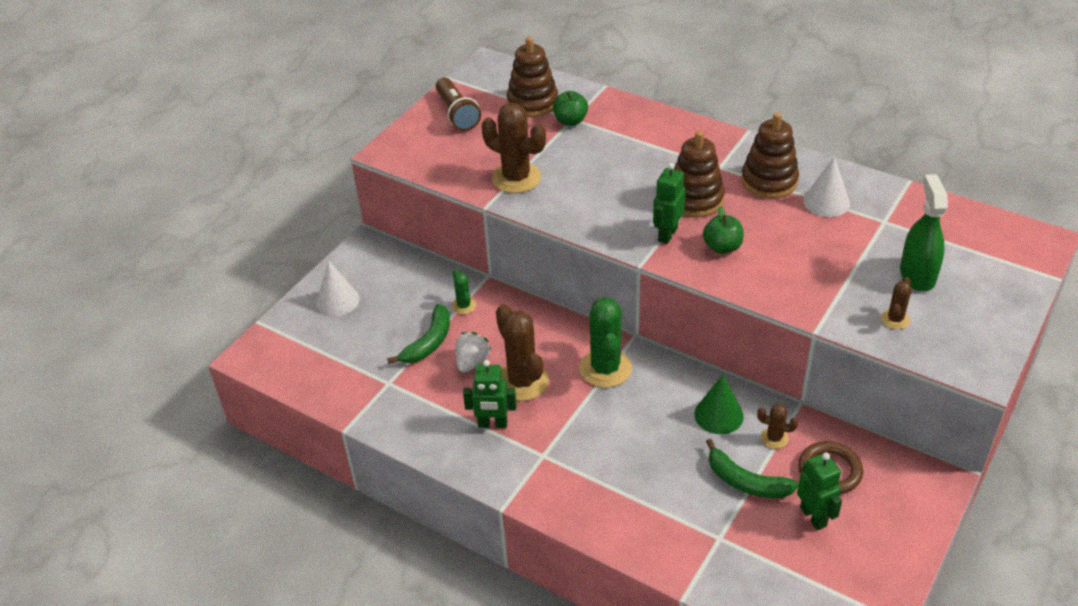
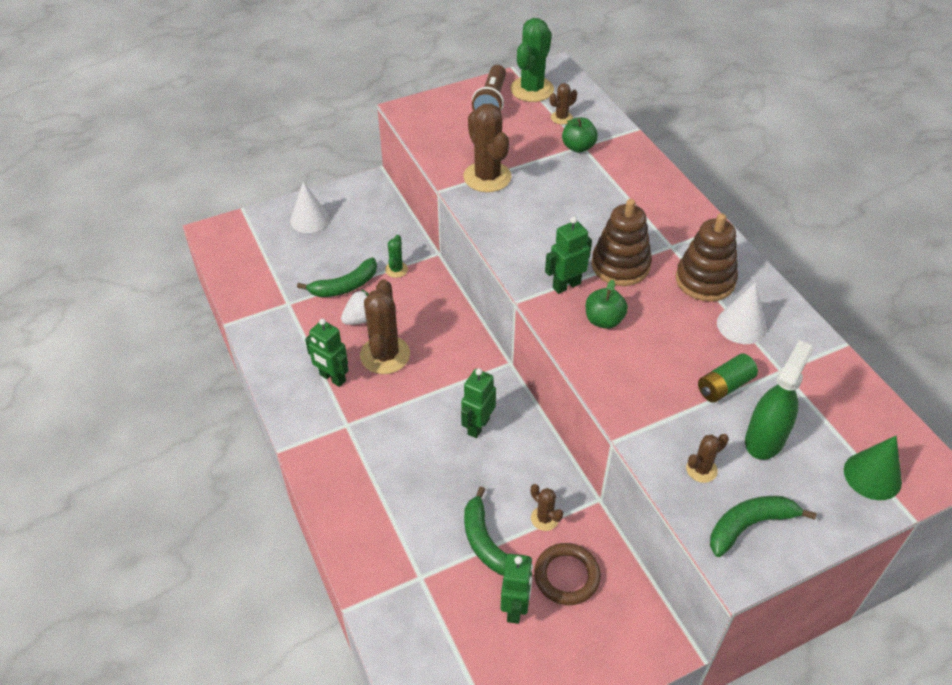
camera: 30 degrees right, 5 degrees up
brown stacking toy [507,37,558,117] -> brown cactus [550,83,577,124]
green cactus [580,297,632,388] -> green cactus moved to [510,18,554,102]
green cone [694,375,744,434] -> green cone moved to [844,436,902,500]
none -> green robot [461,368,496,438]
none -> green battery [698,354,758,403]
none -> green banana [710,496,817,557]

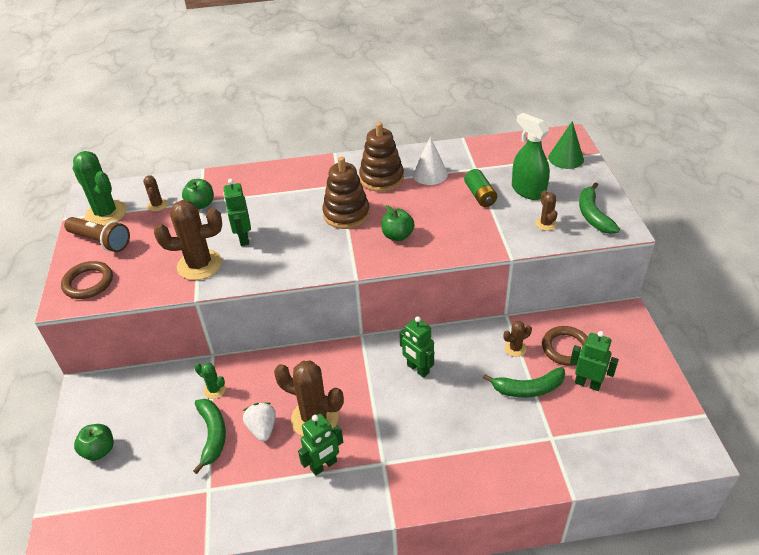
camera: 70 degrees left, 5 degrees down
white cone [290,182,330,233] -> green apple [74,424,114,461]
green robot [545,217,592,294] -> green robot moved to [223,179,251,246]
none -> brown ring [61,261,113,299]

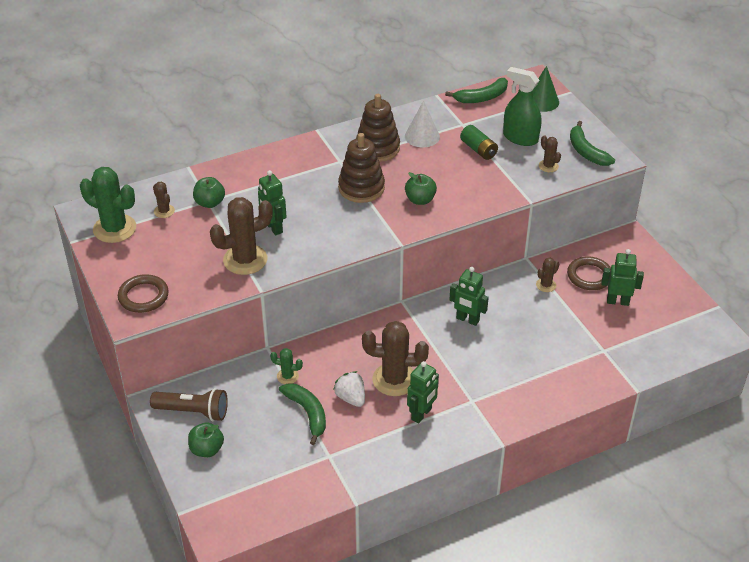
camera: 20 degrees left, 0 degrees up
brown flashlight [64,217,130,252] -> brown flashlight moved to [150,388,228,421]
green banana [483,367,565,398] -> green banana moved to [445,78,508,103]

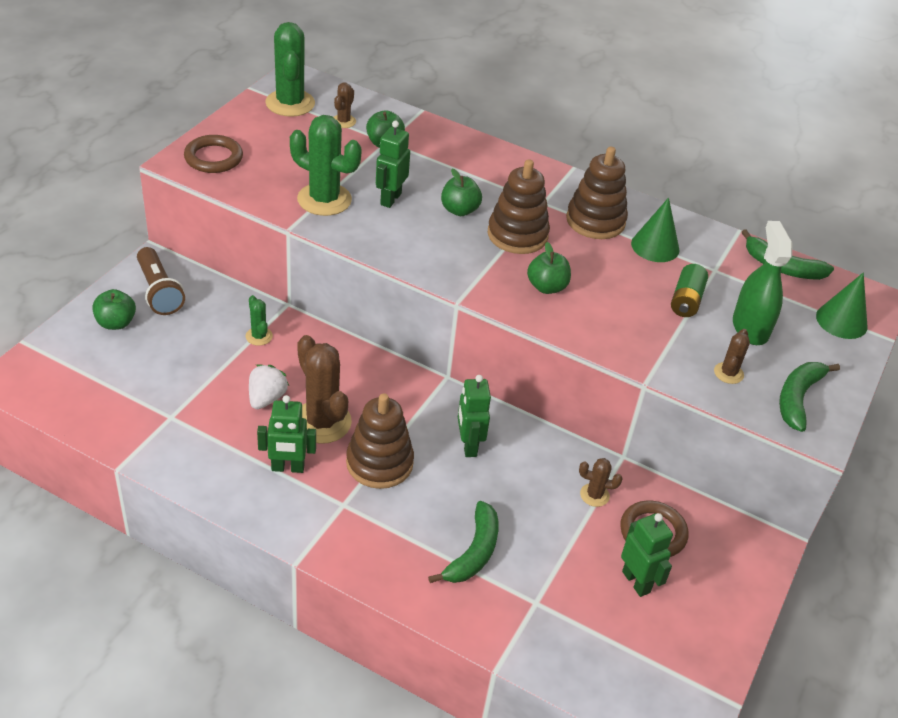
camera: 50 degrees right, 0 degrees up
brown cactus [210,197,273,275] -> green cactus [290,115,362,216]
green banana [279,383,326,445] -> green banana moved to [428,501,499,583]
white cone [405,101,440,147] -> green cone [631,198,679,262]
none -> brown stacking toy [346,393,414,489]
none -> green apple [441,169,482,216]

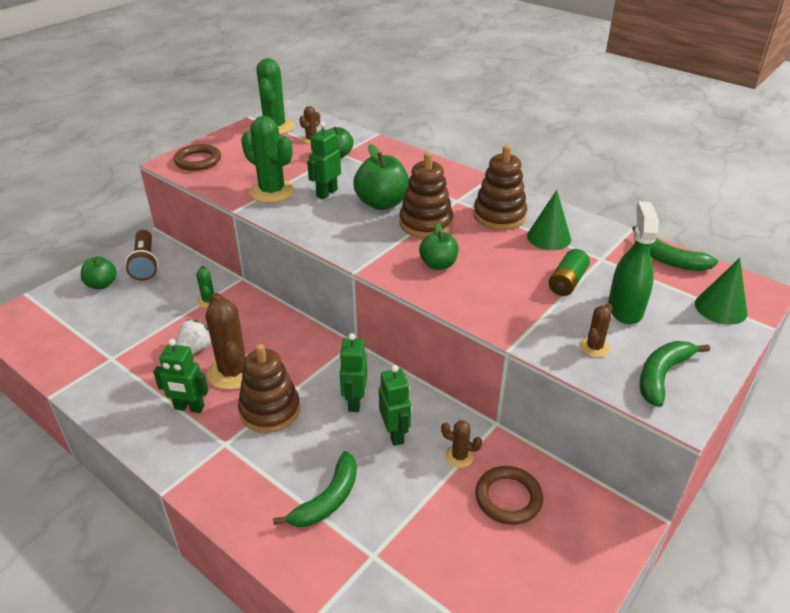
camera: 15 degrees right, 5 degrees down
green apple [441,169,482,216] -> green apple [354,144,409,210], size x1.59
green robot [621,513,673,597] -> green robot moved to [379,365,411,446]

